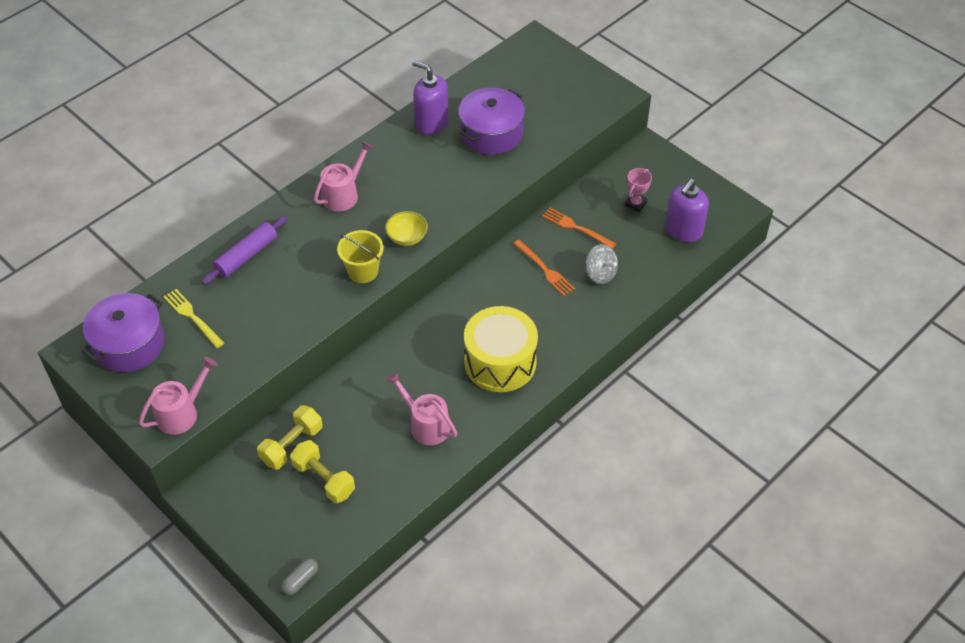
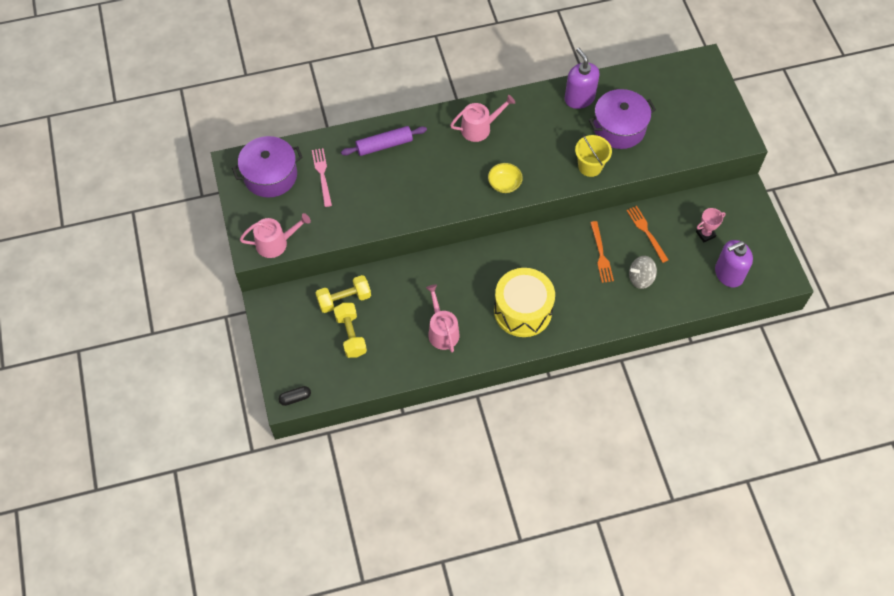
camera: 30 degrees right, 10 degrees up
yellow fork [164,289,224,348] -> pink fork [312,148,332,207]
grey capsule [282,558,318,595] -> black capsule [278,386,311,406]
yellow bucket [337,230,384,283] -> yellow bucket moved to [575,134,612,177]
grey spinning top [586,244,618,284] -> grey spinning top turned 90 degrees clockwise [629,256,657,289]

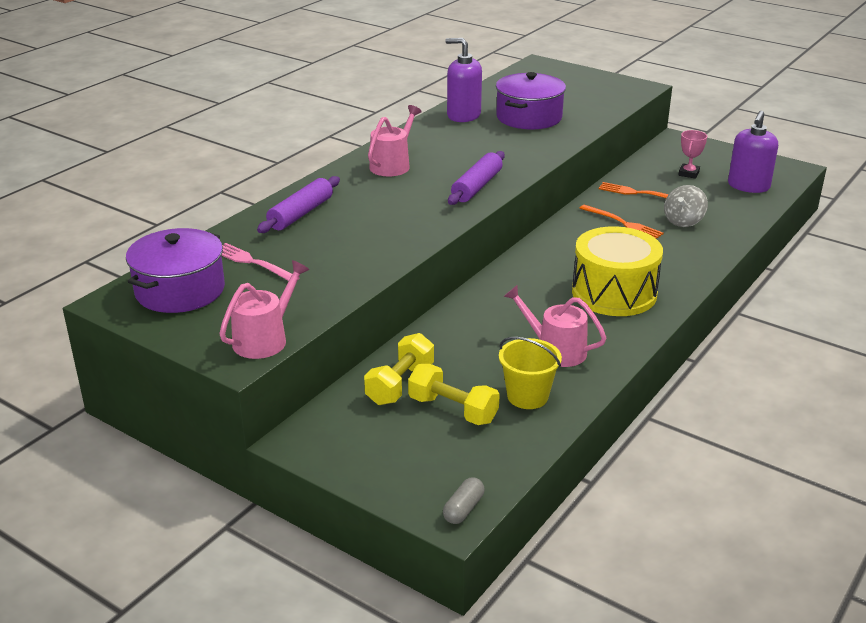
camera: 40 degrees left, 30 degrees down
black capsule [278,386,311,406] -> grey capsule [443,477,484,524]
yellow bowl [488,163,523,193] -> purple rolling pin [448,151,505,205]
yellow bucket [575,134,612,177] -> yellow bucket moved to [499,337,562,409]

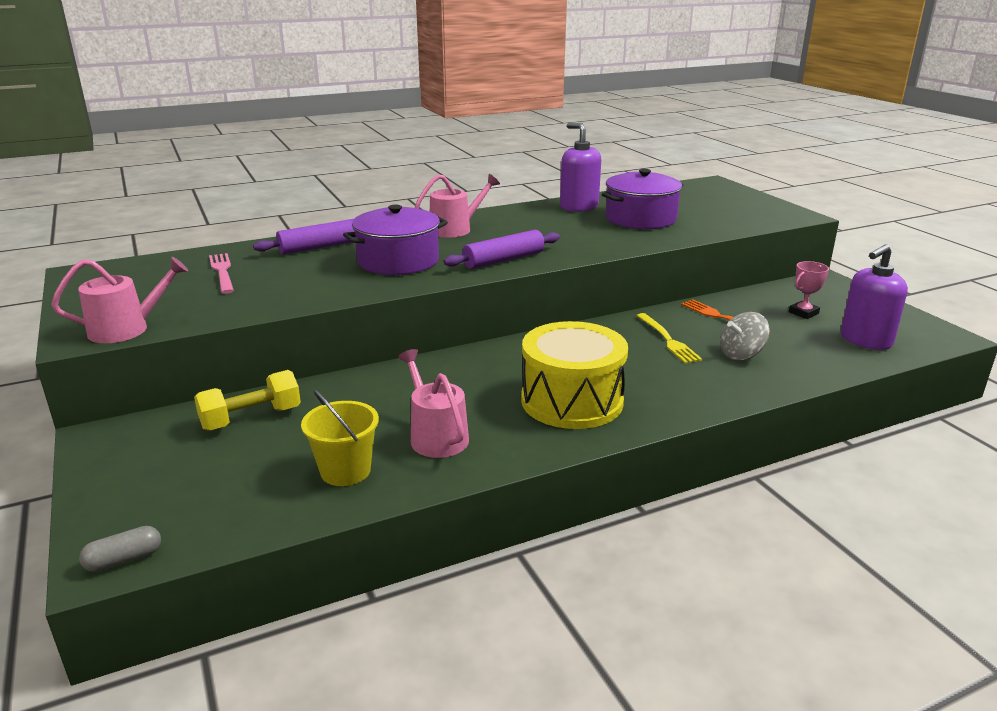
camera: 30 degrees right, 5 degrees down
purple pot [126,228,225,313] -> purple pot moved to [343,205,448,275]
yellow dumbbell [408,364,500,425] -> none
orange fork [579,205,664,238] -> yellow fork [636,313,702,363]

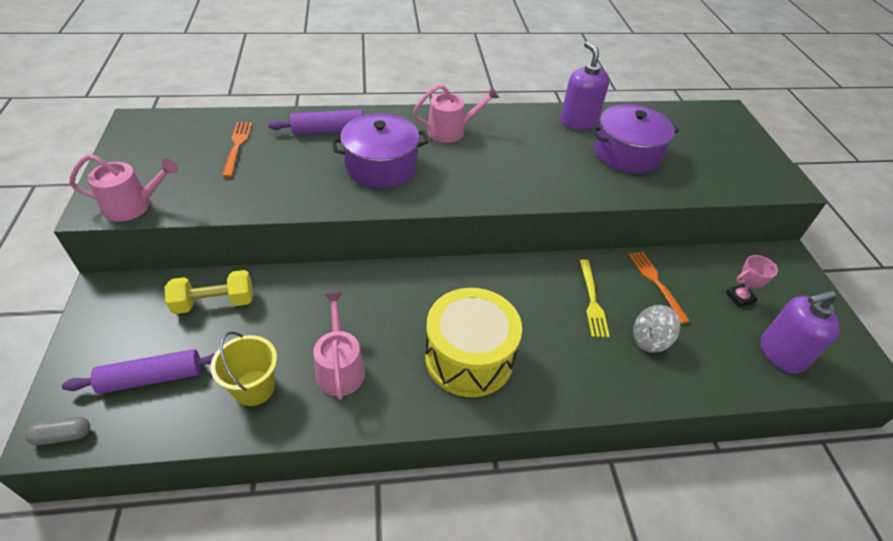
camera: 15 degrees right, 20 degrees up
pink fork [209,253,234,294] -> orange fork [222,122,252,178]
purple rolling pin [444,230,560,269] -> purple rolling pin moved to [62,349,215,394]

